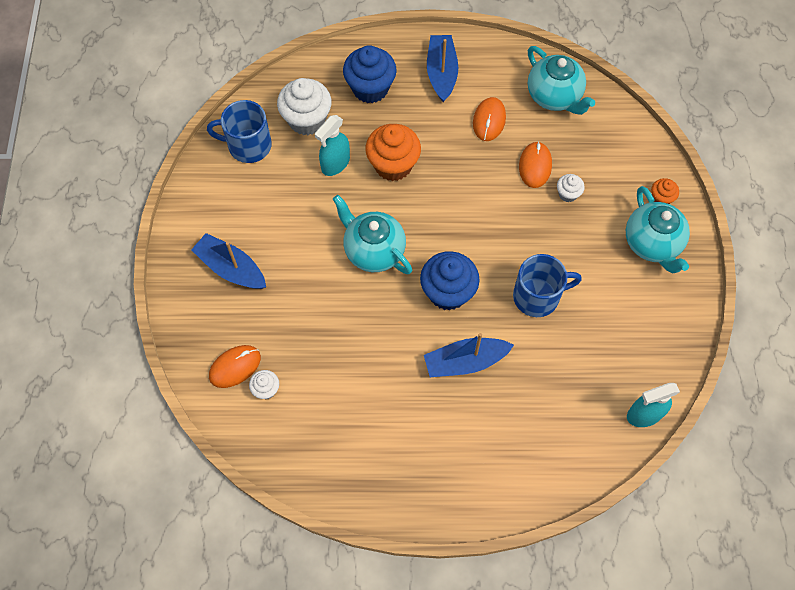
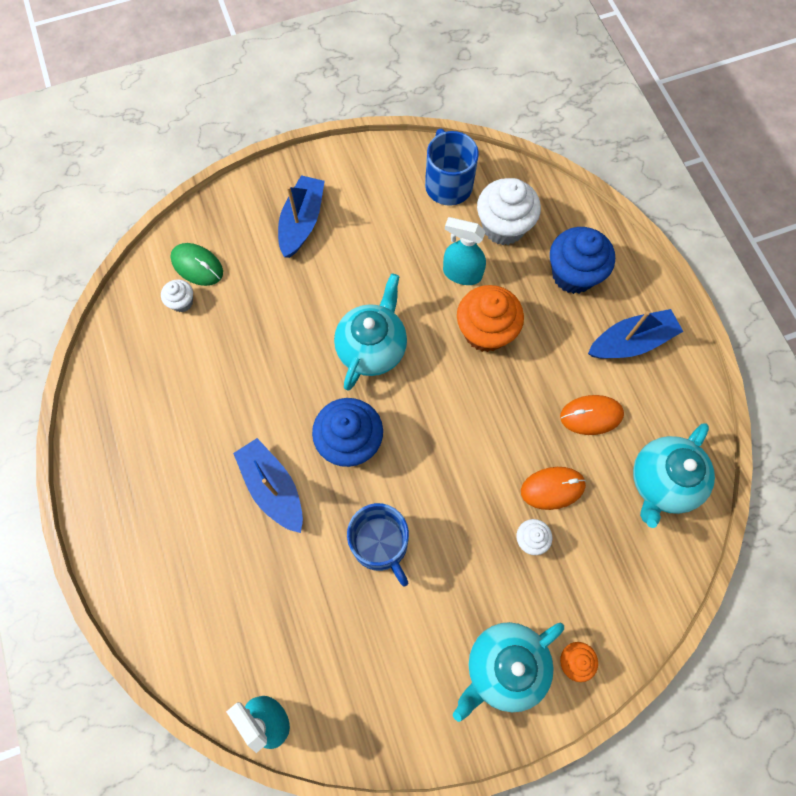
camera: 70 degrees right, 5 degrees up
orange mouse [209,345,261,388] -> green mouse [170,243,223,286]

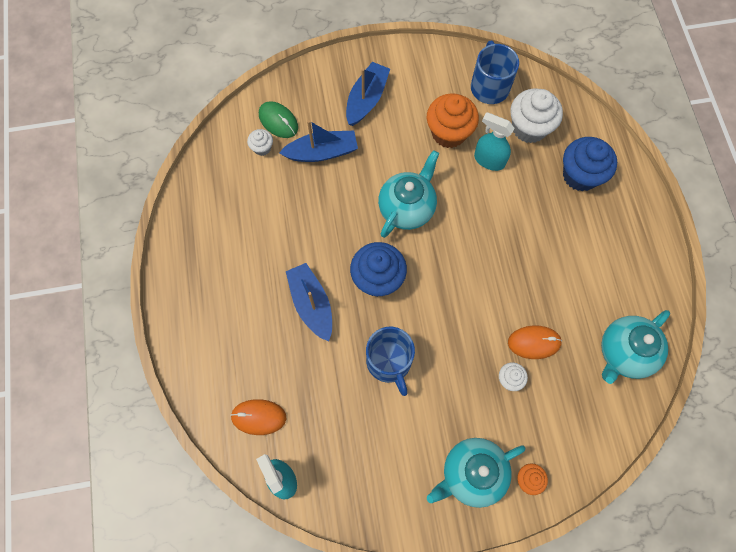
camera: 10 degrees right, 0 degrees up
orange cupcake [457,285,524,352] -> orange cupcake moved to [427,93,479,148]
orange mouse [560,395,624,435] -> orange mouse moved to [230,399,286,435]
blue boat [588,309,683,359] -> blue boat moved to [279,120,358,162]

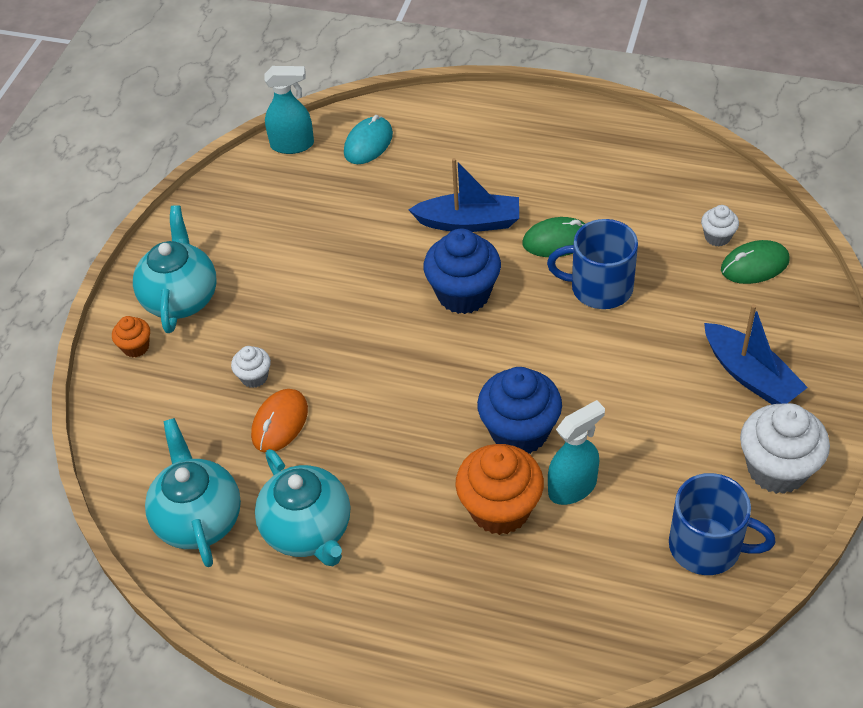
camera: 120 degrees right, 20 degrees down
orange mouse [230,399,286,435] -> turquoise mouse [344,115,393,164]
blue boat [279,120,358,162] -> none
blue mug [366,327,415,396] -> blue mug moved to [547,219,638,309]
turquoise teapot [378,150,439,238] -> turquoise teapot moved to [255,449,350,566]
orange cupcake [427,93,479,148] -> orange cupcake moved to [455,444,544,535]
white cupcake [510,89,563,143] -> white cupcake moved to [740,403,830,494]
blue cupcake [563,137,617,191] -> blue cupcake moved to [477,367,562,454]
none -> green mouse [522,217,585,257]

